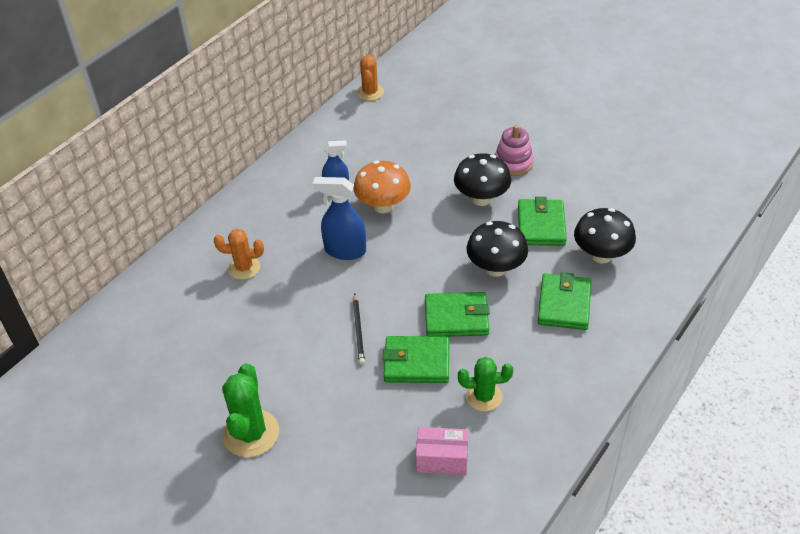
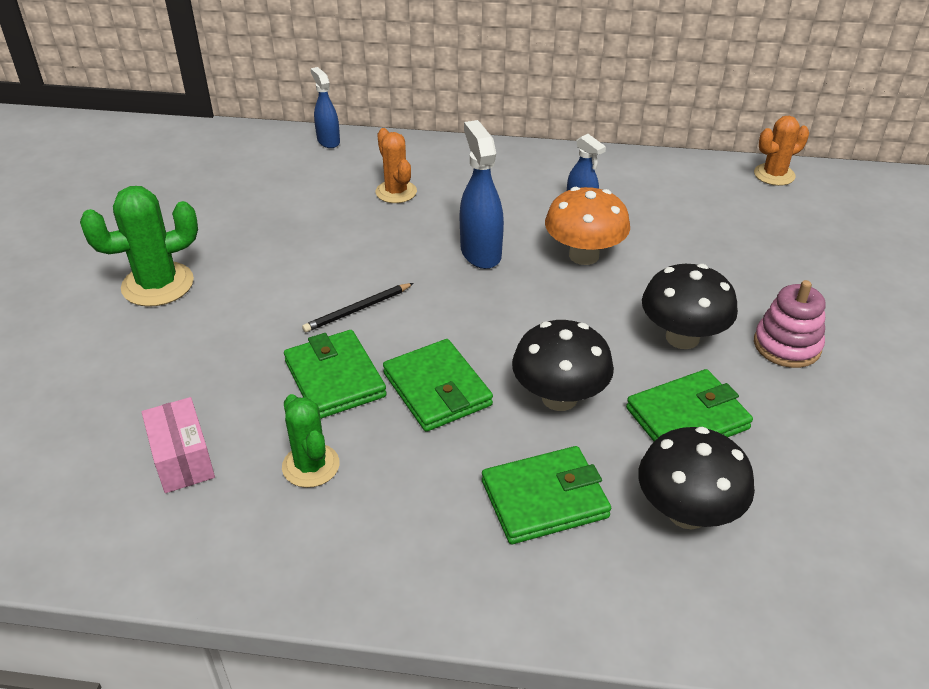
camera: 60 degrees right, 5 degrees down
none -> blue spray bottle [311,67,340,148]

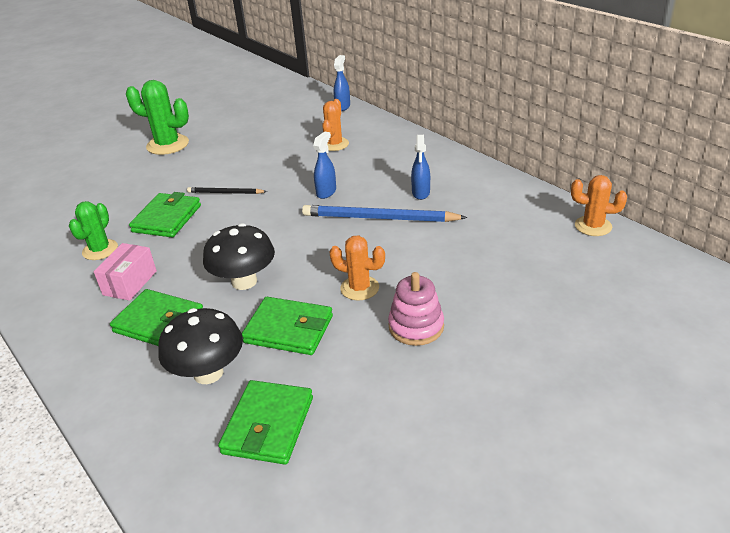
camera: 45 degrees right, 5 degrees down
pink box [142,397,215,493] -> pink box moved to [94,243,157,301]
green wallet [383,339,493,432] -> green wallet moved to [218,380,313,465]
blue spray bottle [460,120,504,269] -> blue spray bottle [313,132,336,199], size x0.64
orange mushroom [545,187,630,265] -> blue pencil [302,205,467,222]
black mushroom [642,264,738,349] -> orange cactus [329,236,385,301]

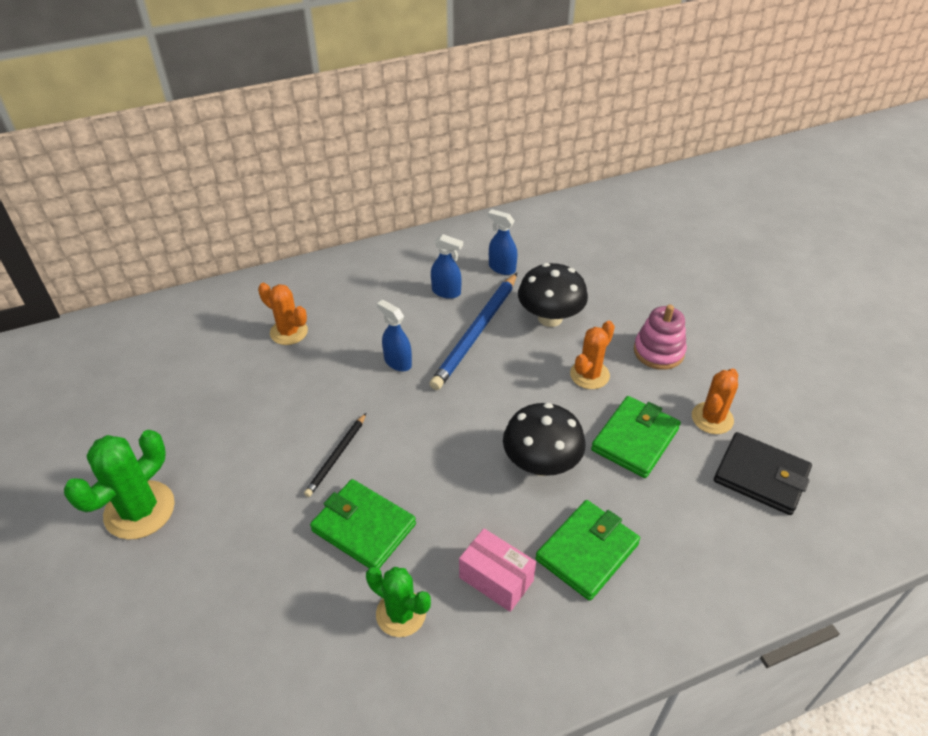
camera: 75 degrees left, 10 degrees up
black mushroom [158,308,243,384] -> black mushroom moved to [518,263,588,327]
green wallet [218,380,313,465] -> black wallet [714,432,812,515]
blue spray bottle [334,55,350,111] -> blue spray bottle moved to [488,209,517,275]
orange cactus [571,175,627,236] -> orange cactus moved to [692,368,738,434]

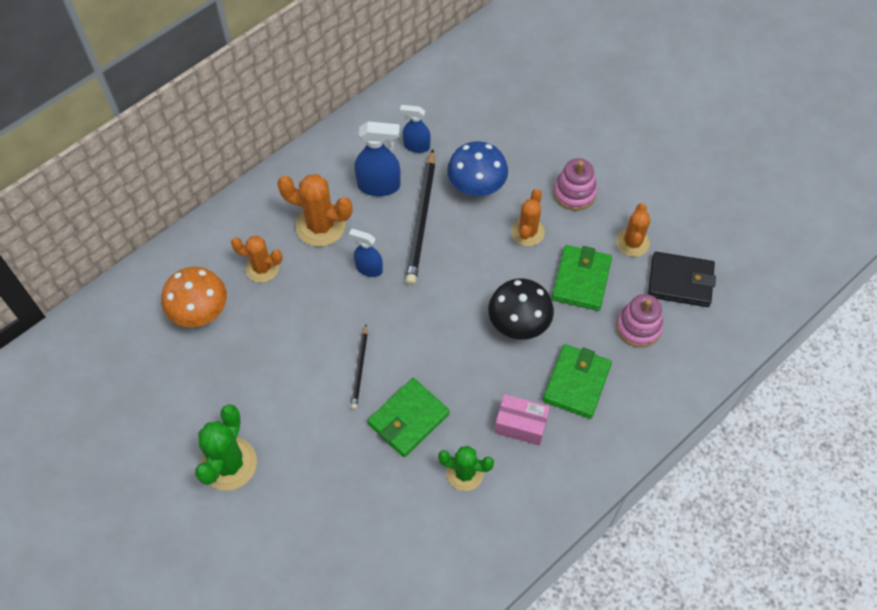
camera: 20 degrees left, 15 degrees up
green wallet [310,479,416,569] -> green wallet turned 60 degrees counterclockwise [368,378,449,457]
blue pencil [429,273,517,390] -> black pencil [405,149,435,285]
blue spray bottle [431,234,463,299] -> blue spray bottle [354,122,401,196], size x1.56
black mushroom [518,263,588,327] -> blue mushroom [447,141,508,196]
none -> orange mushroom [162,267,227,327]
none -> orange cactus [277,174,353,247]
none -> pink stacking toy [616,294,664,347]

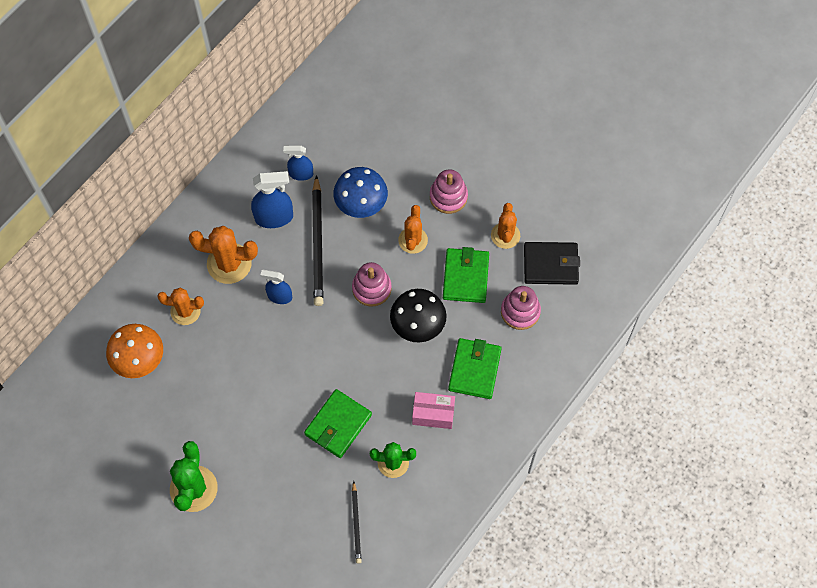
camera: 10 degrees left, 5 degrees up
black pencil [351,325,368,410] -> black pencil moved to [352,481,362,564]
none -> pink stacking toy [352,262,391,306]

